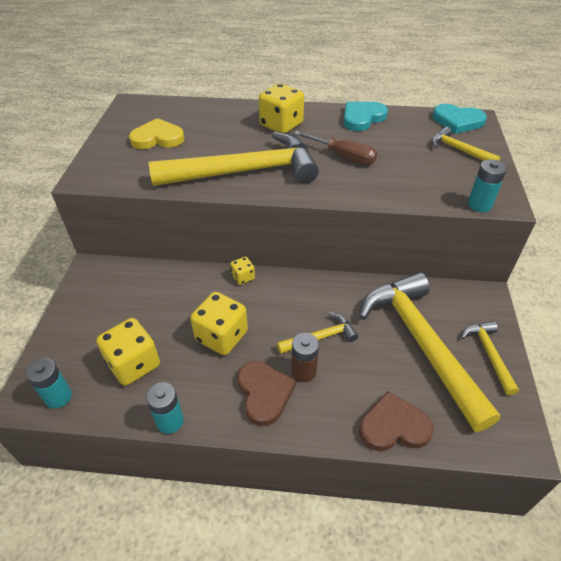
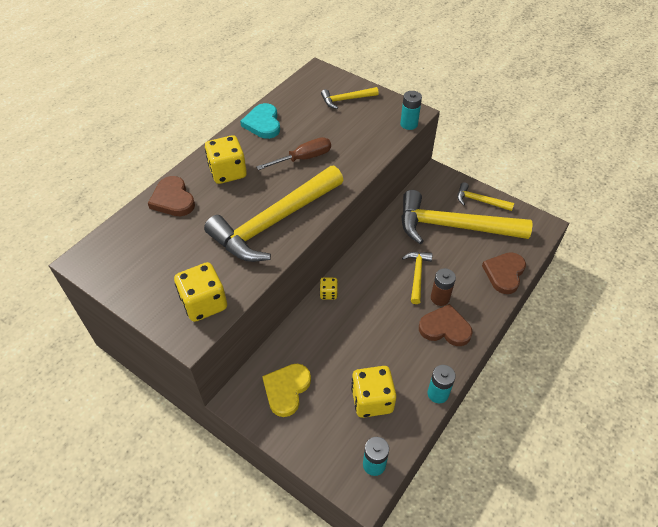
camera: 60 degrees left, 5 degrees up
yellow heart [129,118,185,149] -> yellow heart moved to [262,364,311,417]
yellow hammer [149,132,319,186] -> yellow hammer turned 150 degrees counterclockwise [204,166,343,262]
yellow dice [190,292,248,355] -> yellow dice moved to [174,262,227,322]
turquoise heart [433,104,487,134] -> none
none -> brown heart [148,176,195,216]

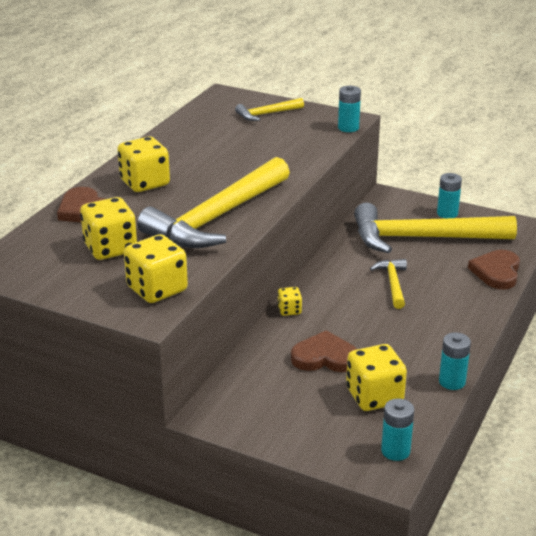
camera: 10 degrees left, 20 degrees down
turquoise heart [240,103,280,139] -> none
brown screwdriver [257,137,331,170] -> none
yellow heart [262,364,311,417] -> none
brown heart [419,304,473,346] -> brown heart moved to [291,330,357,372]
brown battery [431,268,456,306] -> none
yellow hammer [457,182,514,211] -> turquoise battery [437,173,462,218]
none -> yellow dice [80,197,137,260]

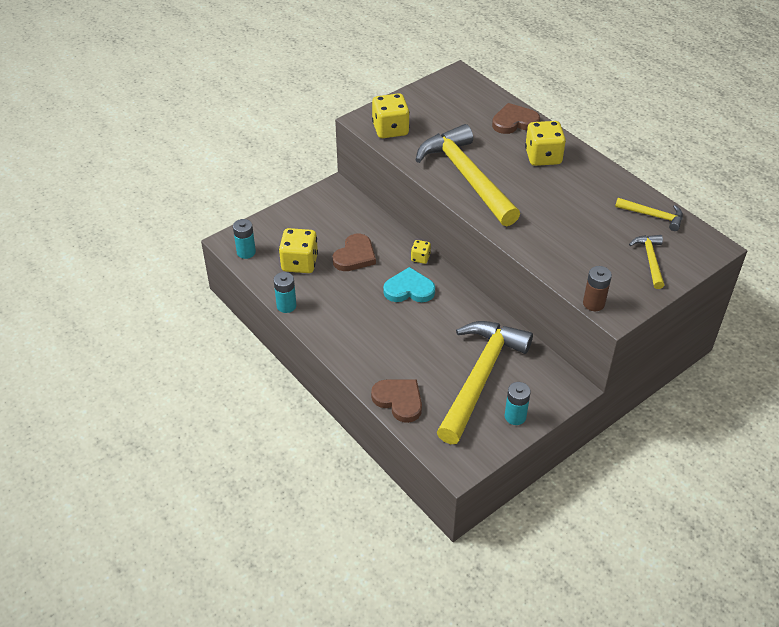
camera: 115 degrees right, 15 degrees up
yellow dice [80,197,137,260] -> none
turquoise battery [338,85,361,132] -> brown battery [583,266,612,311]
yellow hammer [370,259,407,309] -> yellow hammer moved to [615,198,683,231]
none -> turquoise heart [383,267,435,302]

